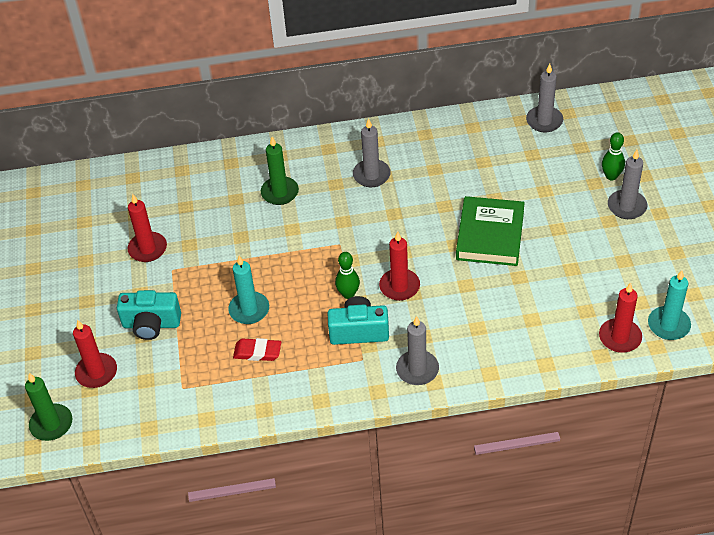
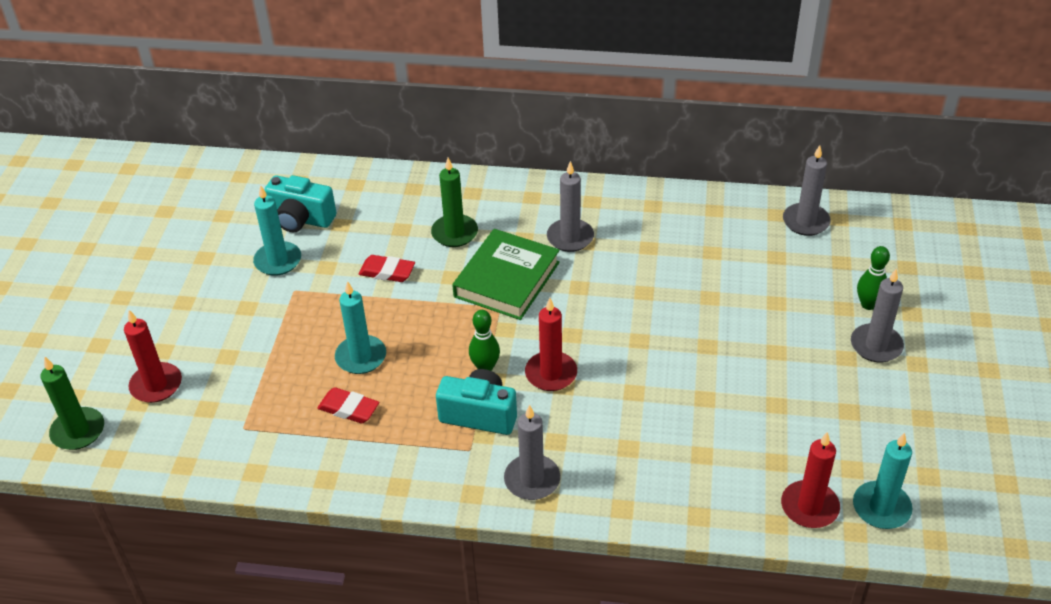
camera: 15 degrees right, 5 degrees down
turquoise camera [117,290,181,340] -> turquoise camera moved to [265,175,336,233]
red candle [127,194,167,262] -> turquoise candle [253,185,301,276]
green book [456,196,525,266] -> green book moved to [452,229,560,320]
none -> red eraser [359,255,415,282]

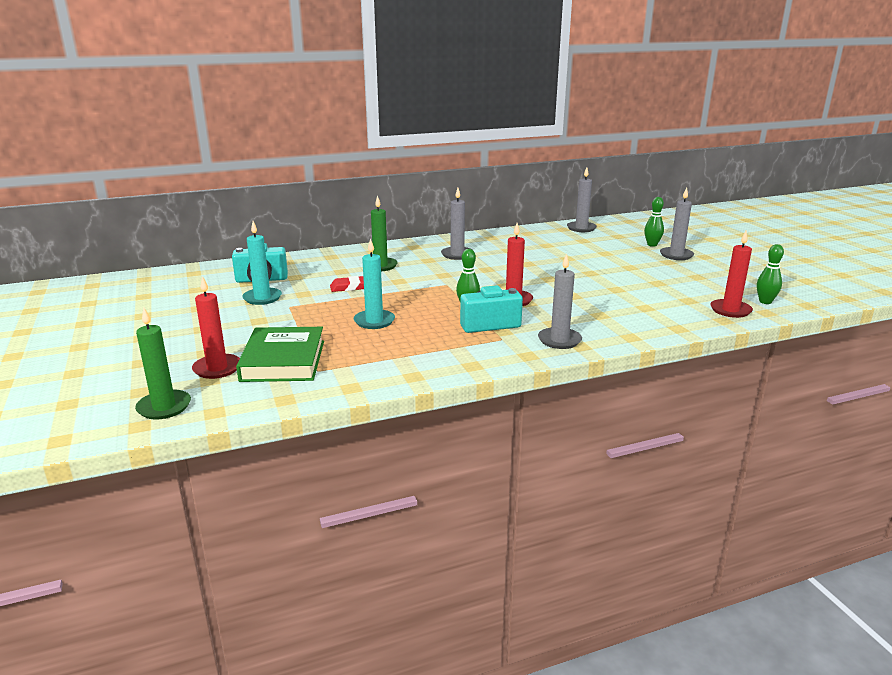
camera: 30 degrees left, 20 degrees down
red eraser [317,387,379,423] -> none
green book [452,229,560,320] -> green book moved to [236,327,324,382]
turquoise candle [853,432,913,529] -> green bowling pin [757,244,784,304]

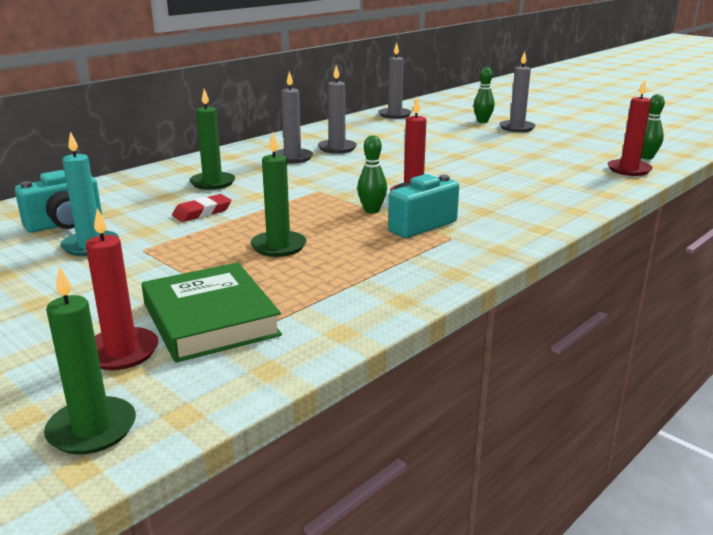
camera: 25 degrees left, 0 degrees up
turquoise candle [354,238,395,329] -> green candle [250,133,307,257]
grey candle [538,253,582,349] -> grey candle moved to [318,65,357,154]

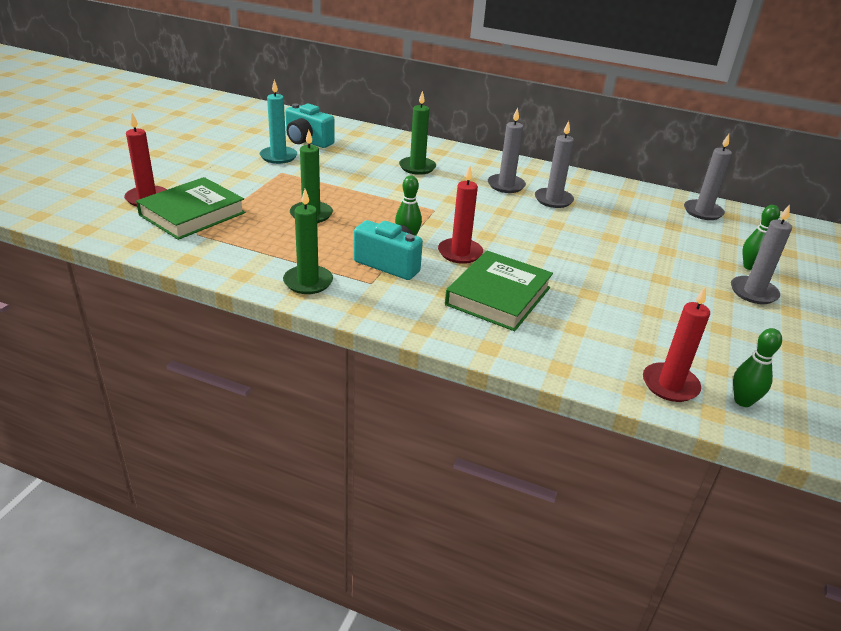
camera: 65 degrees right, 10 degrees up
green candle [44,266,136,455] -> green candle moved to [283,189,333,294]
red eraser [172,194,232,222] -> none
none -> green book [445,251,553,331]

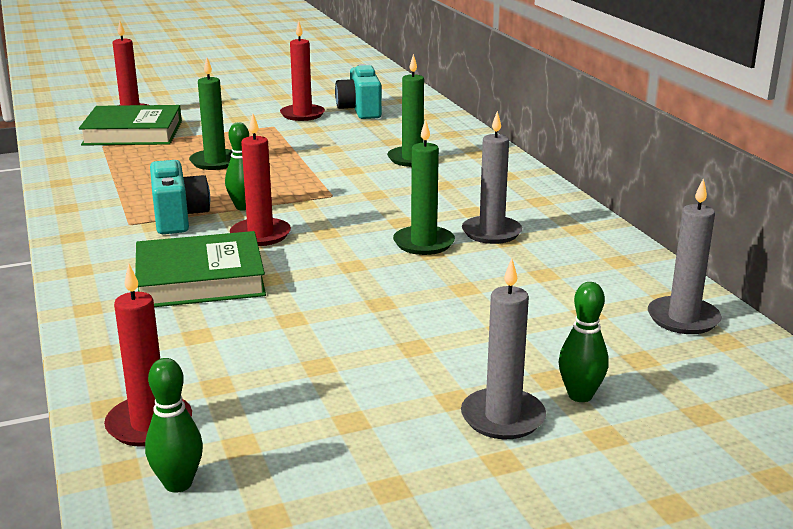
camera: 50 degrees right, 10 degrees down
turquoise candle [260,79,297,164] -> red candle [280,21,325,121]
green candle [283,189,333,294] -> green candle moved to [393,119,455,255]
grey candle [488,107,526,193] -> none

